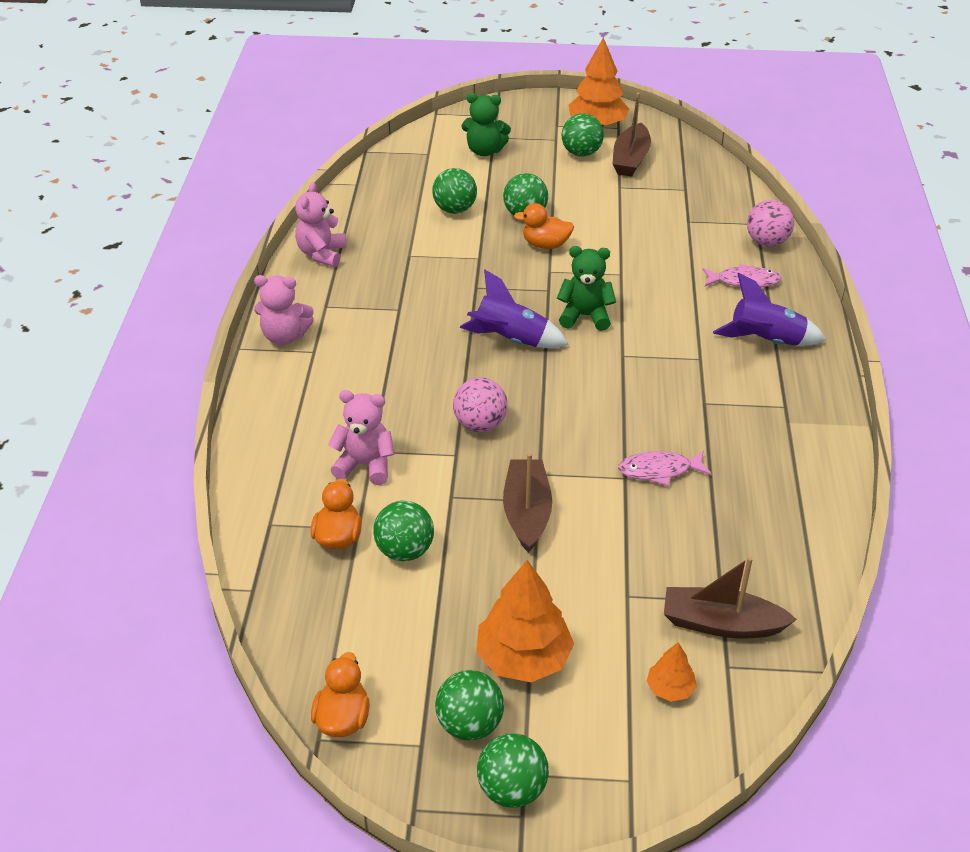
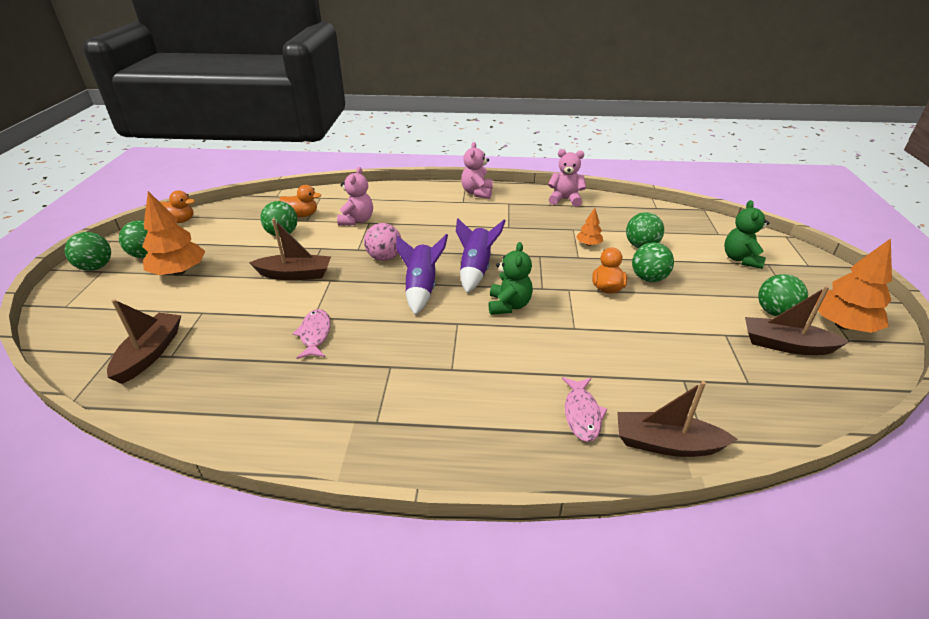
camera: 90 degrees right, 5 degrees down
orange tree [646,642,697,702] -> orange tree moved to [576,208,603,246]
purple rocket [713,273,826,346] -> purple rocket moved to [397,234,448,315]
pink ball [747,200,794,247] -> brown boat [617,381,737,457]

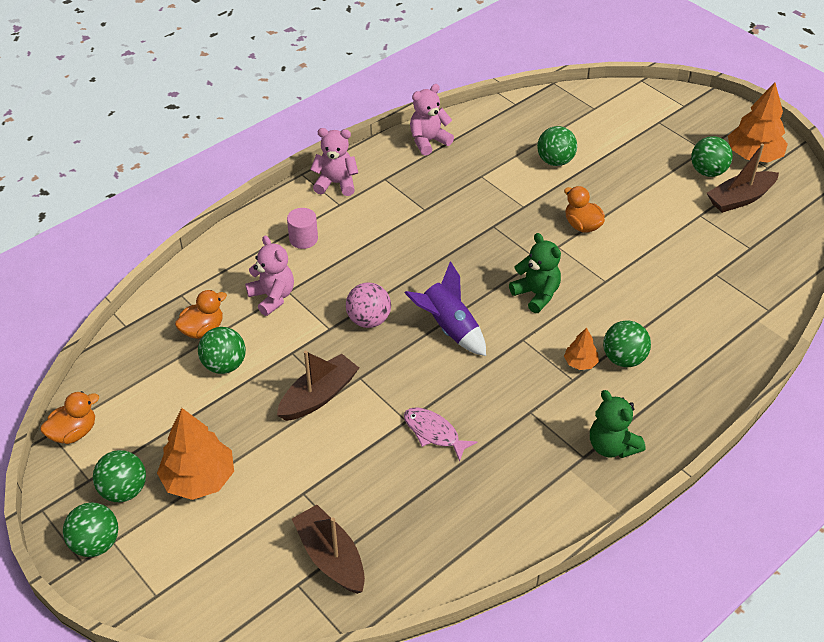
camera: 45 degrees left, 10 degrees up
purple rocket [456,218,505,293] -> none
pink teddy bear [461,142,493,199] -> pink teddy bear turned 135 degrees clockwise [310,128,358,196]
pink fish [562,377,607,442] -> none
orange tree [576,208,603,246] -> orange tree moved to [564,327,599,370]
brown boat [617,381,737,457] -> none
green ball [632,242,674,282] -> green ball moved to [603,321,651,367]
green teddy bear [724,200,769,269] -> green teddy bear moved to [590,390,645,458]
none -> pink cylinder [287,208,318,249]

